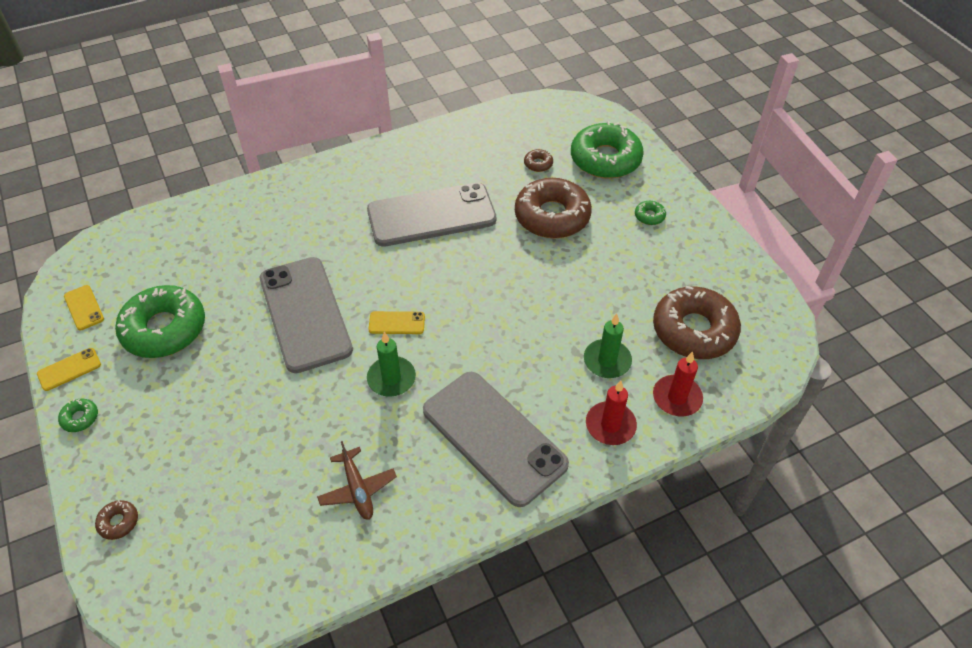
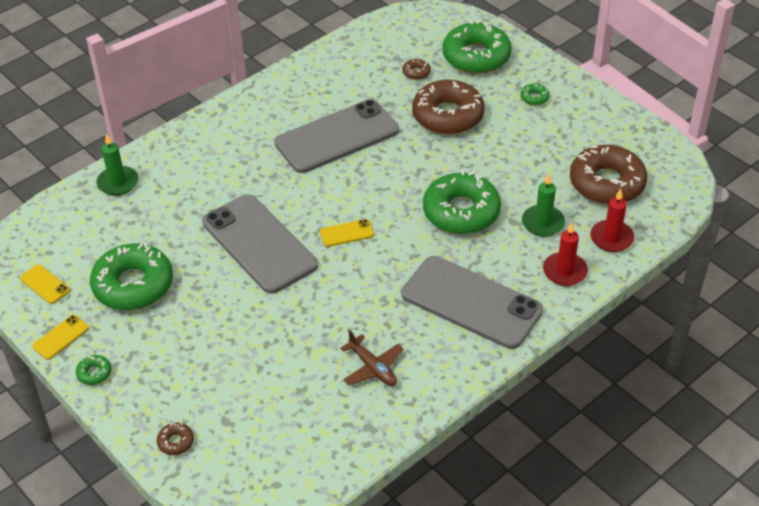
camera: 15 degrees left, 5 degrees down
green candle [367,332,416,397] -> green candle moved to [96,133,138,196]
none -> green donut [423,170,501,234]

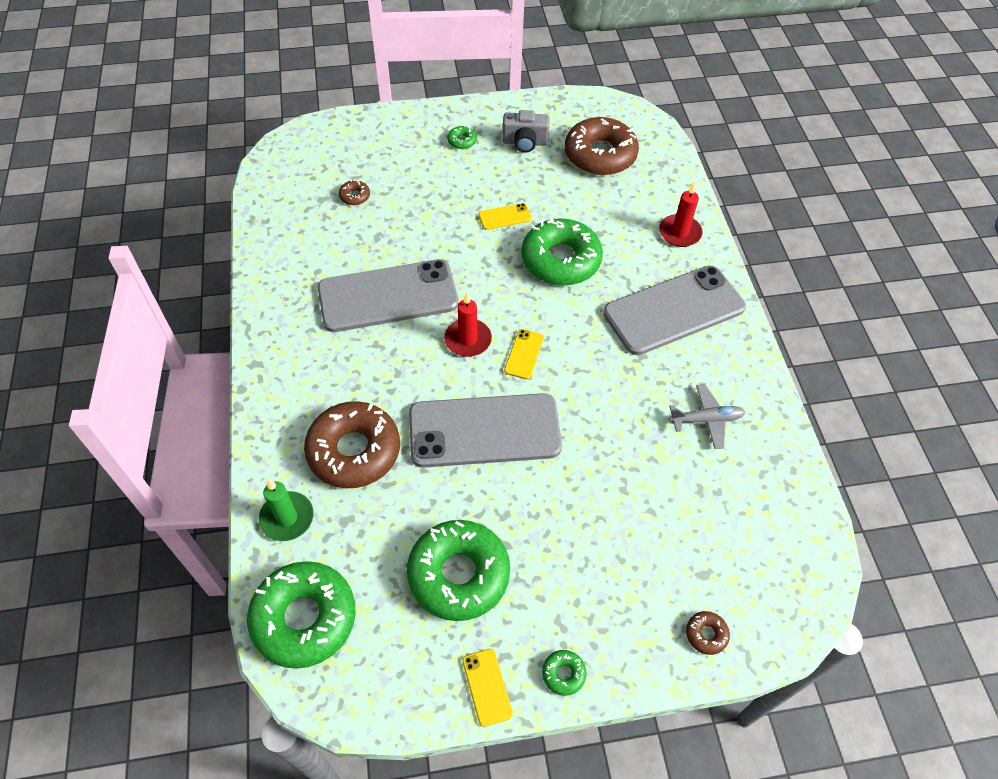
camera: 60 degrees left, 10 degrees up
yellow phone [20,264,70,304] -> yellow phone moved to [478,203,532,230]
grey phone [274,99,399,173] -> grey phone turned 75 degrees clockwise [318,259,459,332]
brown plane [340,330,404,386] -> grey plane [669,384,745,449]
brown donut [412,80,484,135] -> brown donut moved to [304,401,400,488]
green donut [442,20,512,74] -> green donut moved to [247,561,356,669]
green candle [522,174,565,237] -> none
red candle [590,188,634,252] -> red candle moved to [444,292,492,357]
none -> grey camera [502,110,550,153]

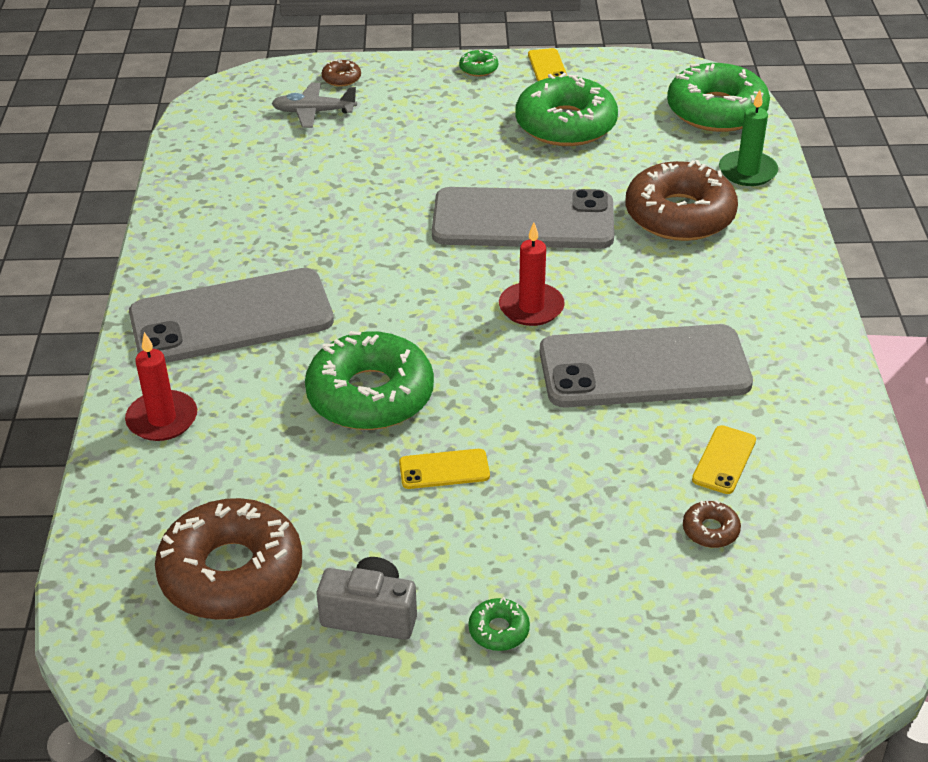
camera: 170 degrees left, 15 degrees down
yellow phone [504,329,544,379] -> yellow phone moved to [692,425,756,494]
grey plane [669,384,745,449] -> grey plane moved to [271,83,357,128]

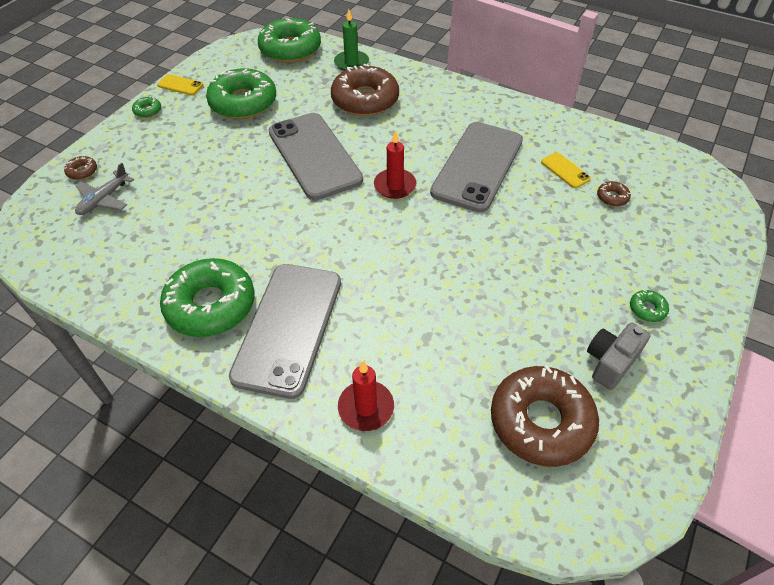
camera: 60 degrees left, 10 degrees up
green donut [305,331,434,430] -> green donut moved to [160,258,255,337]
yellow phone [399,449,490,489] -> none
grey phone [432,187,614,249] -> grey phone turned 60 degrees counterclockwise [269,113,363,200]

